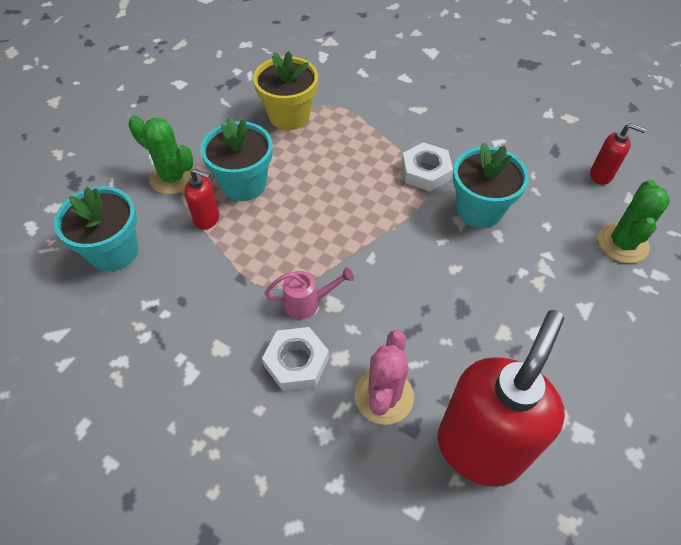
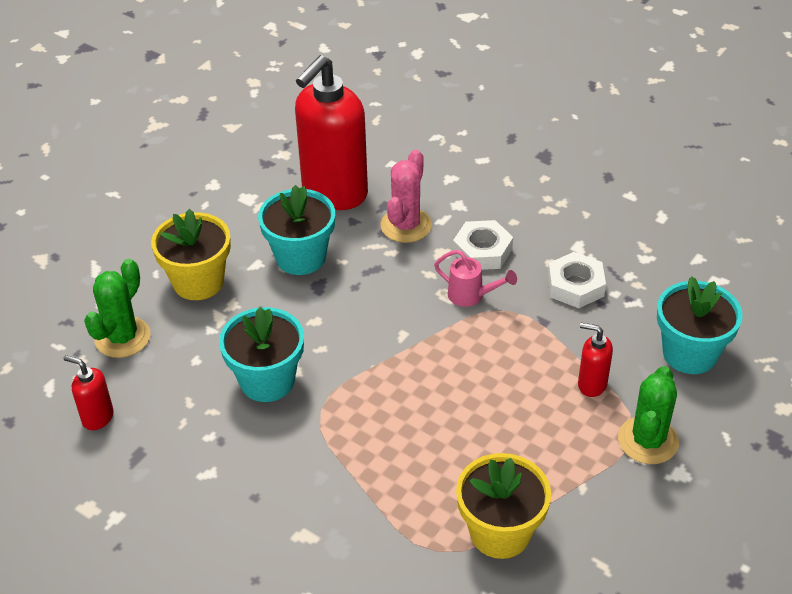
camera: 175 degrees left, 10 degrees down
green cactus [128,116,195,194] -> green cactus turned 75 degrees clockwise [618,366,679,464]
turquoise flower pot [200,117,273,201] -> turquoise flower pot moved to [258,185,335,275]
pink watering can [265,267,354,319] -> pink watering can turned 150 degrees counterclockwise [434,250,517,307]
white nut [402,142,453,191] -> white nut moved to [548,252,606,308]
none -> yellow flower pot [151,209,231,300]

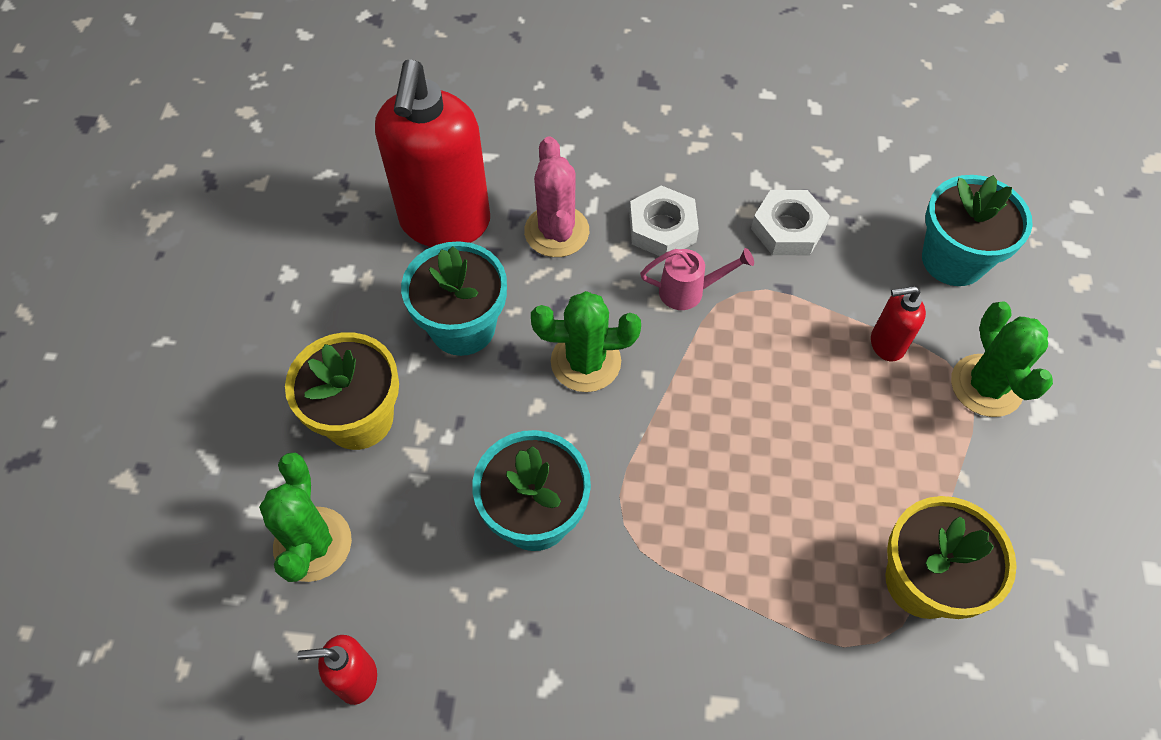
camera: 30 degrees left, 15 degrees up
none -> green cactus [531,291,641,392]

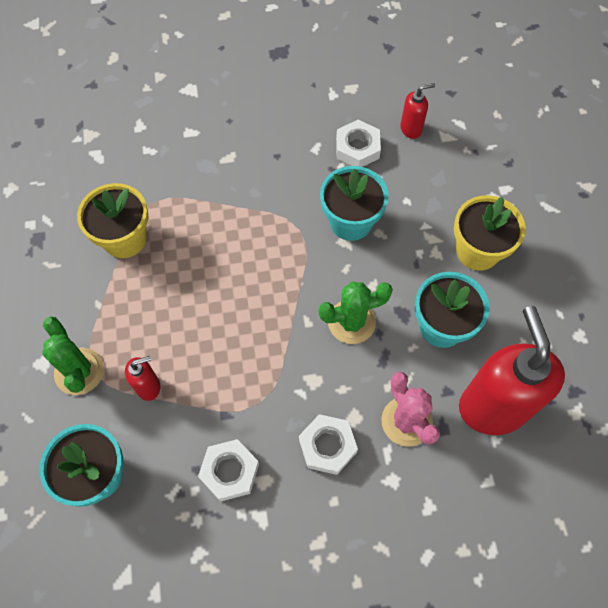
camera: 165 degrees right, 5 degrees up
green cactus [259,453,352,582] -> none
pink watering can [640,248,754,310] -> none
none -> white nut [336,120,381,167]

